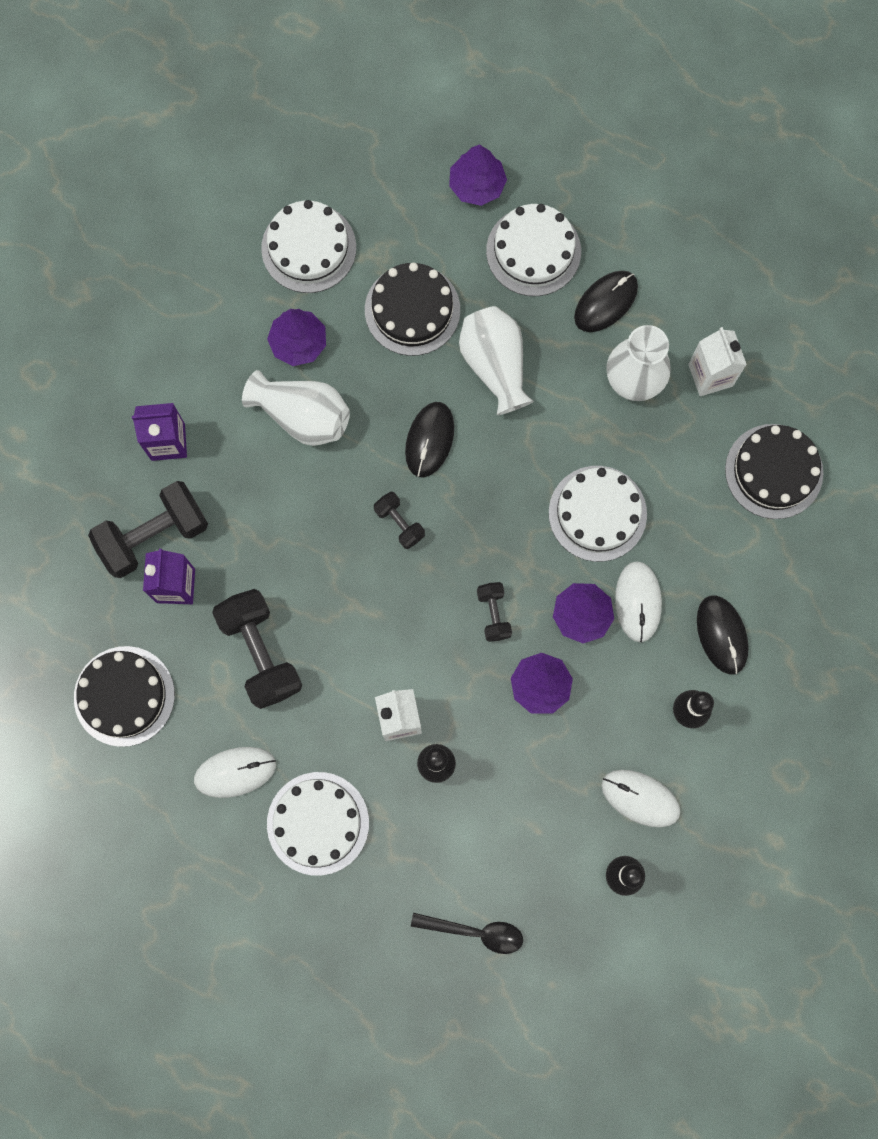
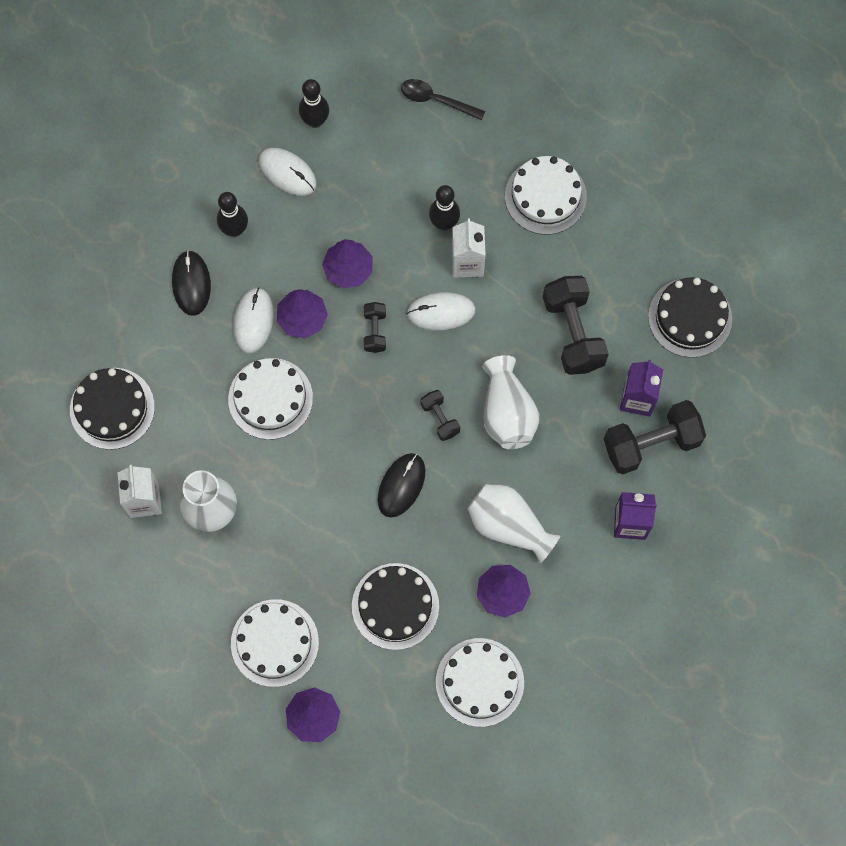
camera: 170 degrees left, 5 degrees down
white mouse [194,747,276,798] -> white mouse moved to [407,292,476,330]
white vase [459,306,534,415] -> white vase moved to [482,355,539,449]
black mouse [574,271,638,332] -> none

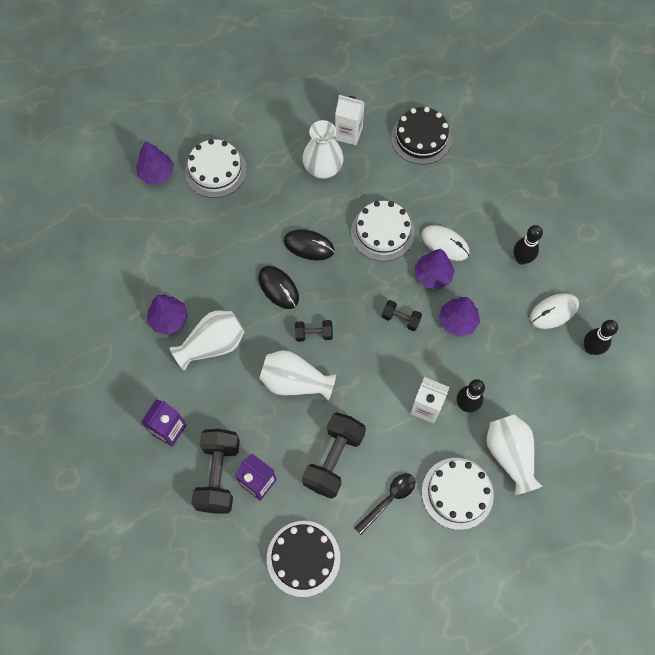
camera: 115 degrees right, 5 degrees down
black mouse [172,250,211,316] -> black mouse moved to [284,229,335,260]
black cake [352,563,439,650] -> none
black spoon [401,79,485,120] -> black spoon moved to [354,473,415,535]
white mouse [407,292,476,330] -> none
white cake [436,638,524,727] -> none
black dumbbell [543,276,609,375] -> black dumbbell turned 75 degrees counterclockwise [302,412,366,499]
none -> white vase [486,414,542,495]

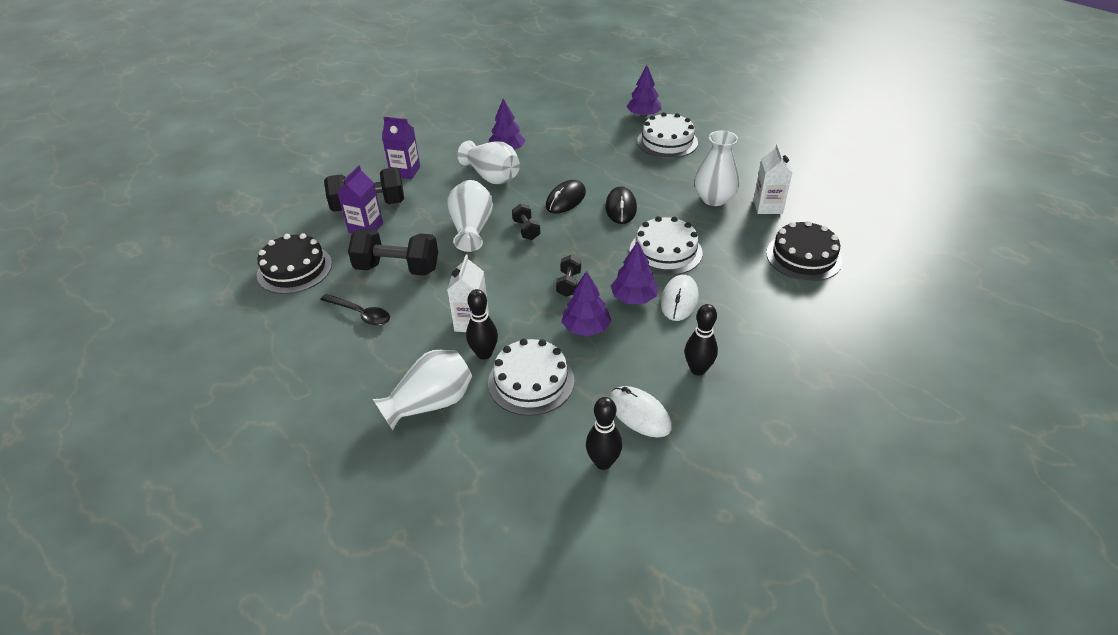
camera: 75 degrees right, 25 degrees down
white cake [422,458,494,530] -> white cake moved to [488,339,575,416]

